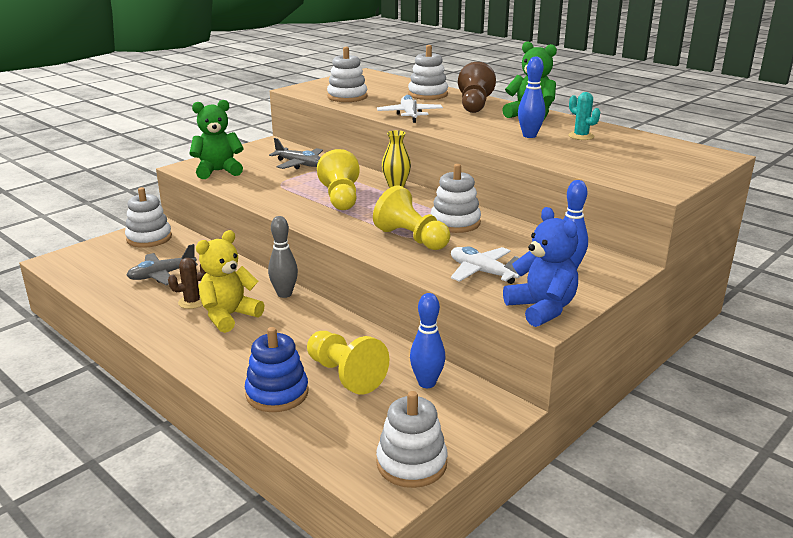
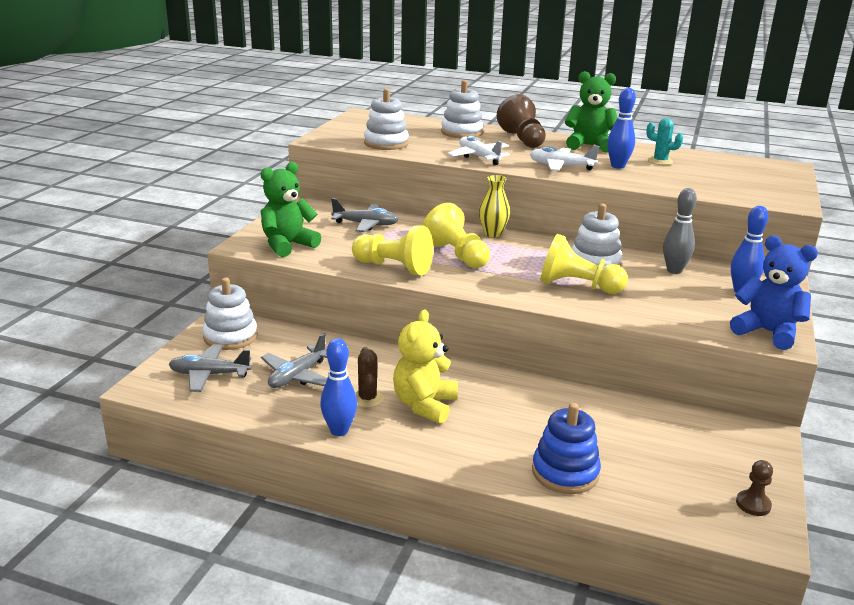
camera: 25 degrees left, 0 degrees up
brown cactus [168,258,206,309] -> brown cactus turned 45 degrees counterclockwise [355,347,384,408]
grey bowling pin [268,216,298,298] -> grey bowling pin moved to [663,188,697,274]
yellow pawn [307,331,389,395] -> yellow pawn moved to [352,225,433,276]
white stacking toy [376,391,448,488] -> brown pawn [736,460,773,516]
blue bowling pin [410,293,445,388] -> blue bowling pin moved to [320,338,357,436]
white plane [451,246,520,284] -> white plane moved to [530,145,600,171]
none -> grey plane [169,344,252,392]

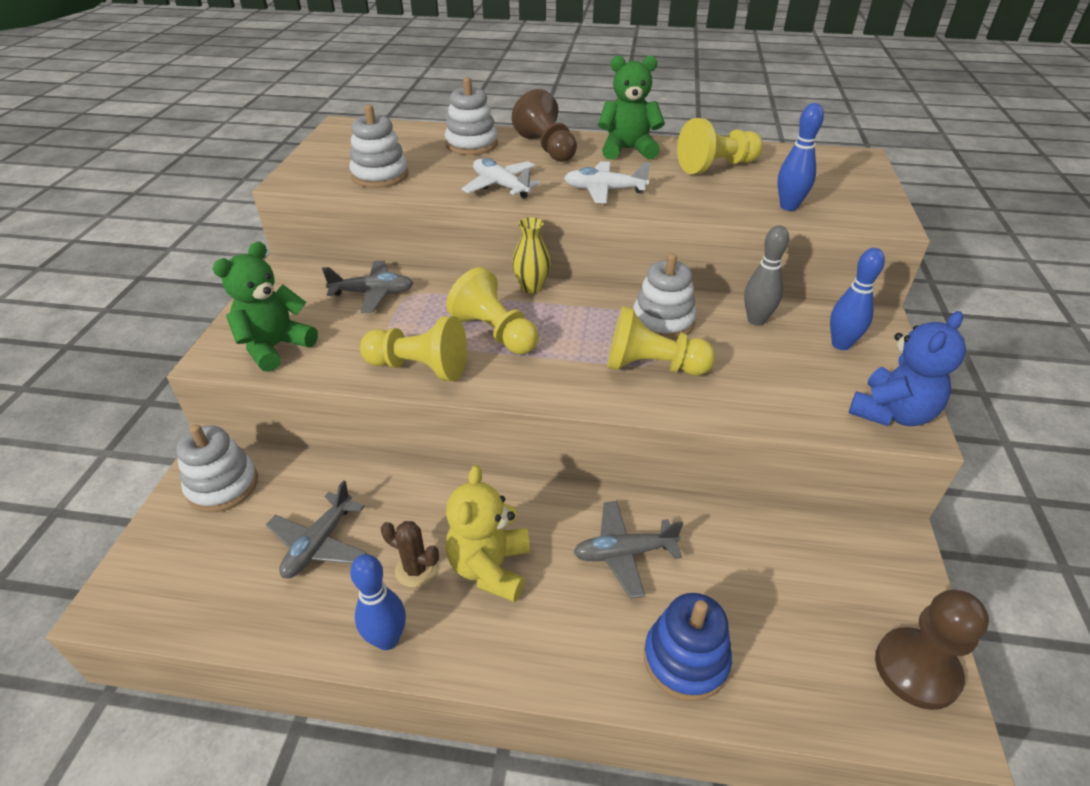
camera: 10 degrees left, 15 degrees up
grey plane [169,344,252,392] -> grey plane moved to [573,501,683,599]
brown cactus [355,347,384,408] -> brown cactus turned 45 degrees counterclockwise [381,521,439,587]
blue bowling pin [607,88,636,169] -> blue bowling pin moved to [778,103,824,211]
turquoise cactus [646,118,683,165] -> yellow pawn [677,118,763,174]
blue teddy bear [730,236,818,350] -> blue teddy bear turned 105 degrees clockwise [848,311,966,426]
brown pawn [736,460,773,516] -> brown pawn [875,590,989,710], size x1.94

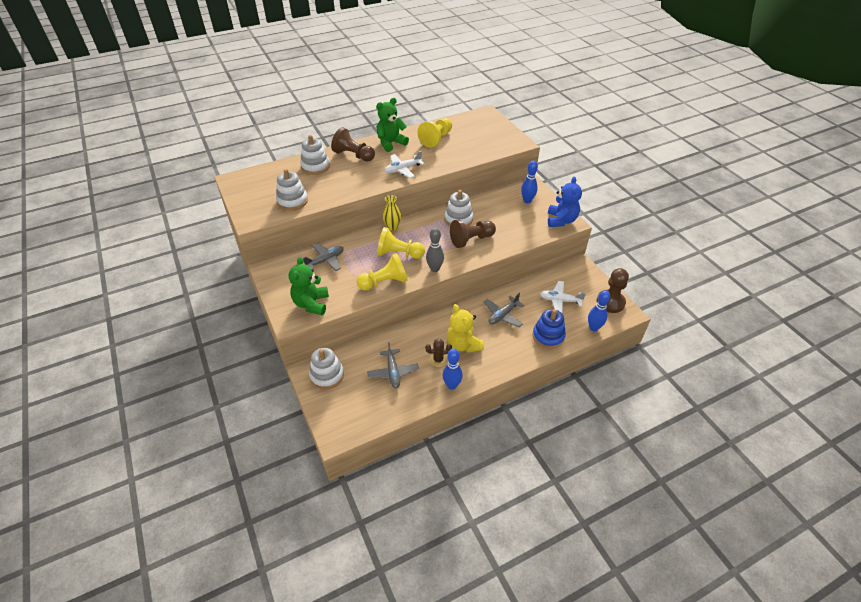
camera: 35 degrees left, 5 degrees up
white plane [461,158,541,199] -> white plane moved to [540,281,586,313]
yellow pawn [607,306,716,375] -> brown pawn [450,219,496,248]
grey bowling pin [744,225,789,326] -> grey bowling pin moved to [426,228,444,272]
blue bowling pin [778,103,824,211] -> blue bowling pin moved to [588,290,610,331]

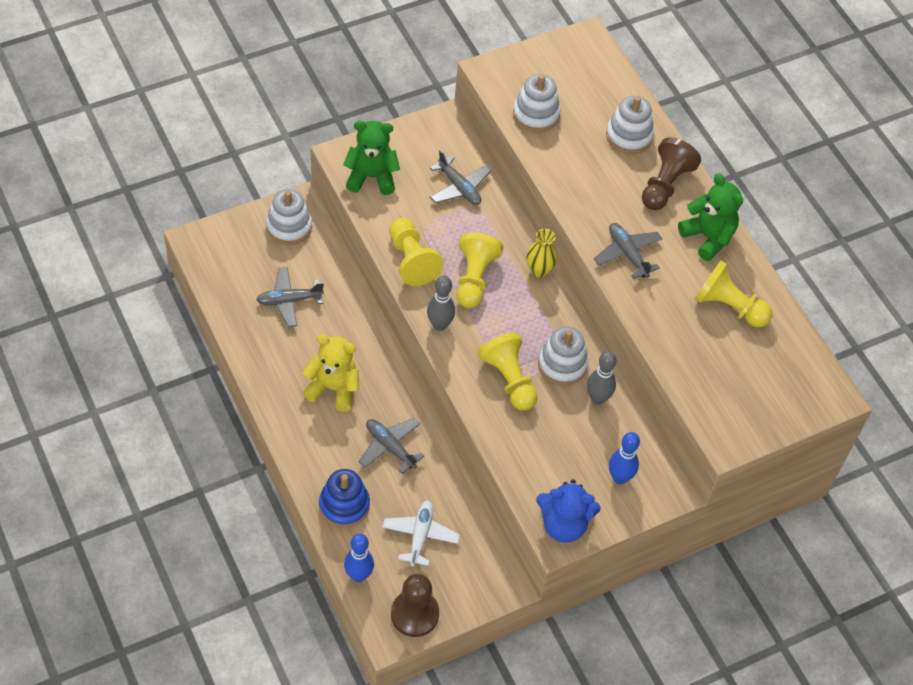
camera: 85 degrees right, 10 degrees up
white plane [385,151,424,178] -> grey plane [594,223,662,279]
brown cactus [425,339,452,367] -> none
blue bowling pin [443,349,463,390] -> none
yellow teddy bear [447,304,484,353] -> yellow teddy bear turned 45 degrees clockwise [302,335,359,412]
brown pawn [450,219,496,248] -> yellow pawn [478,332,538,411]
none -> grey bowling pin [587,351,617,405]

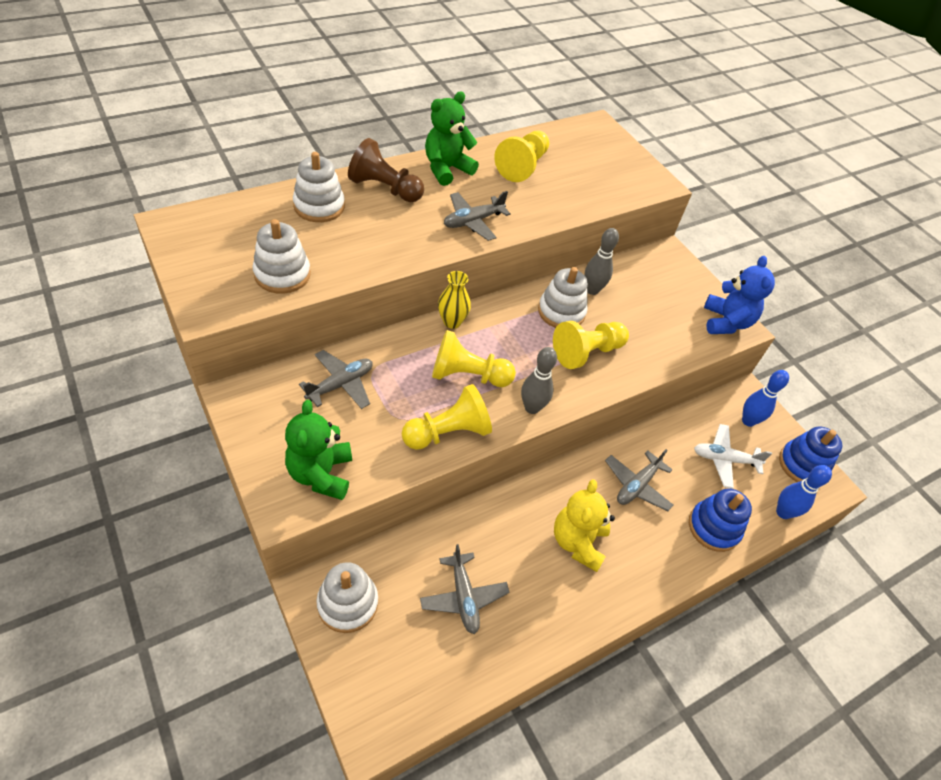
camera: 95 degrees left, 5 degrees down
brown pawn [391,574,439,637] -> blue stacking toy [779,427,842,482]
blue bowling pin [609,432,640,484] -> blue bowling pin moved to [742,370,789,427]

